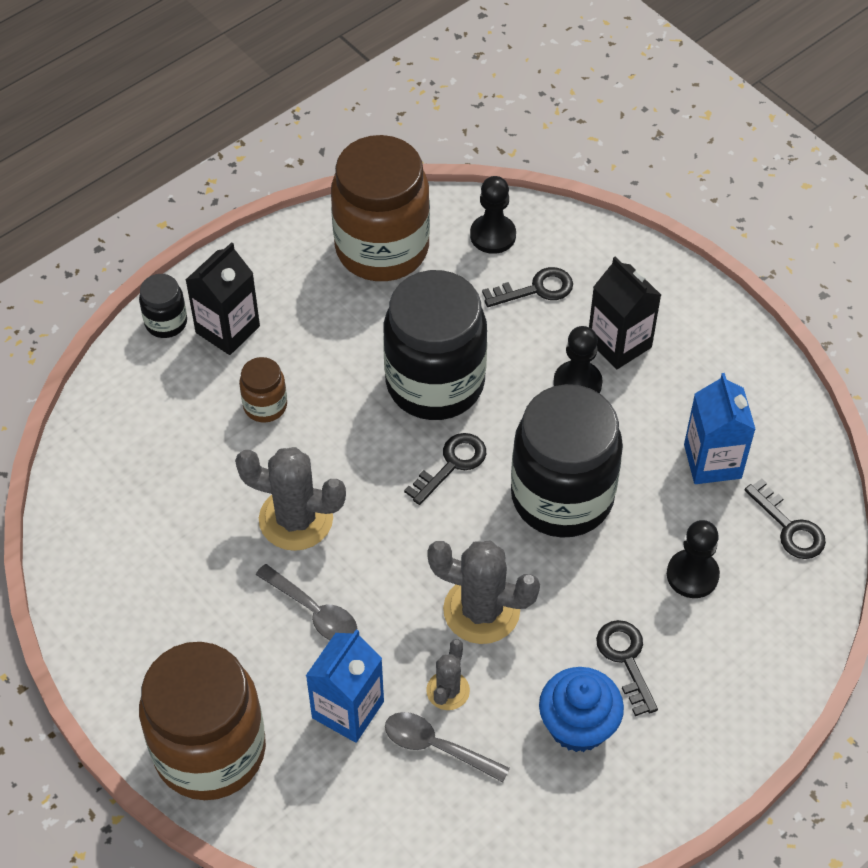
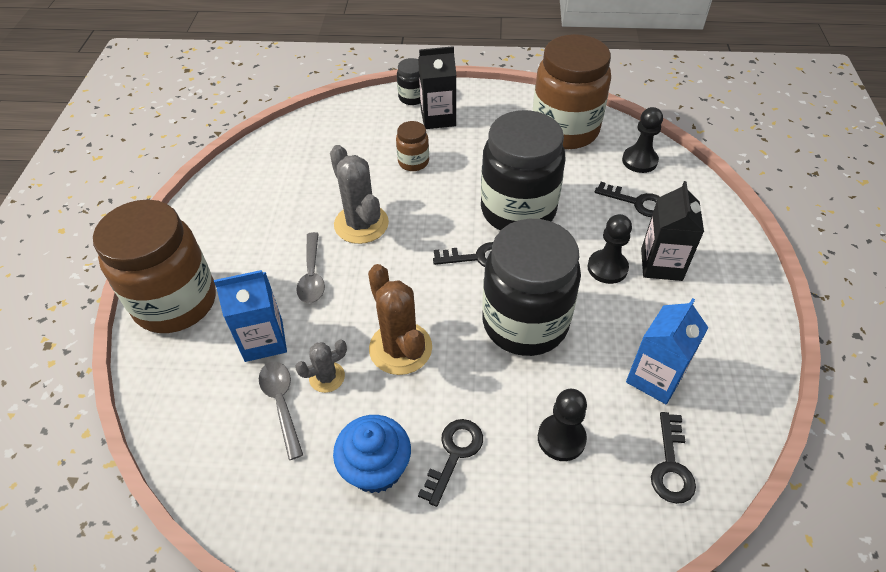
camera: 45 degrees right, 5 degrees down
grey cactus [427,541,540,644] -> brown cactus [368,264,432,375]

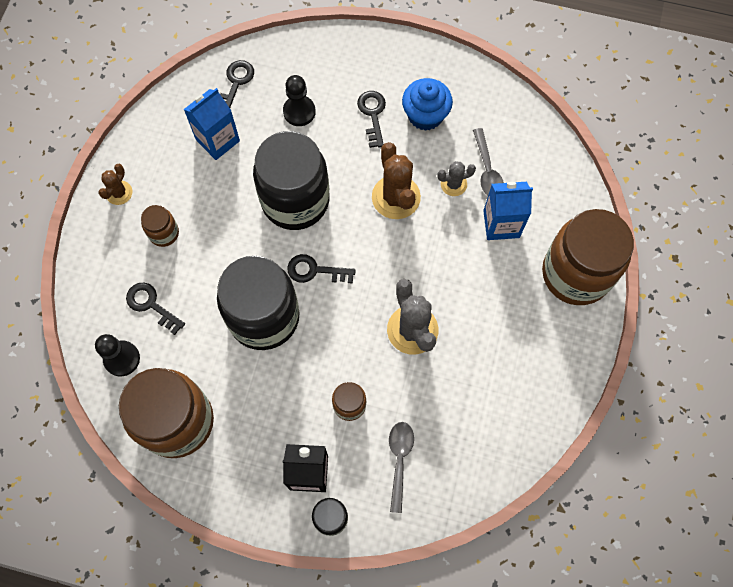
camera: 170 degrees left, 20 degrees up
grey spoon [296,232,325,303] -> grey spoon moved to [389,422,414,513]
black key [418,419,483,507] -> black key turned 135 degrees clockwise [357,91,386,148]
black pawn [588,214,632,284] -> none
black carton [641,181,704,281] -> brown jar [141,205,179,247]
none -> brown cactus [98,164,132,205]

